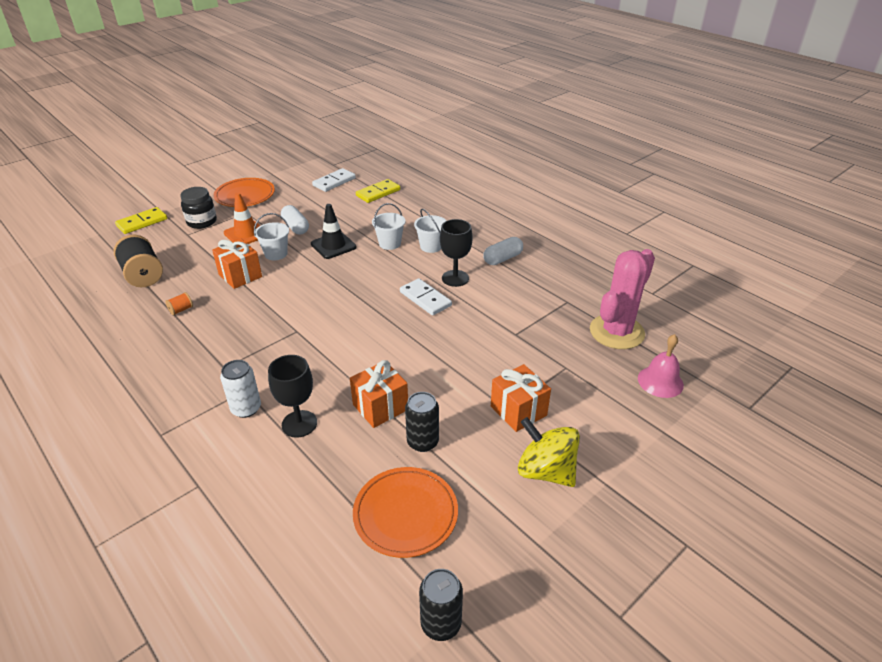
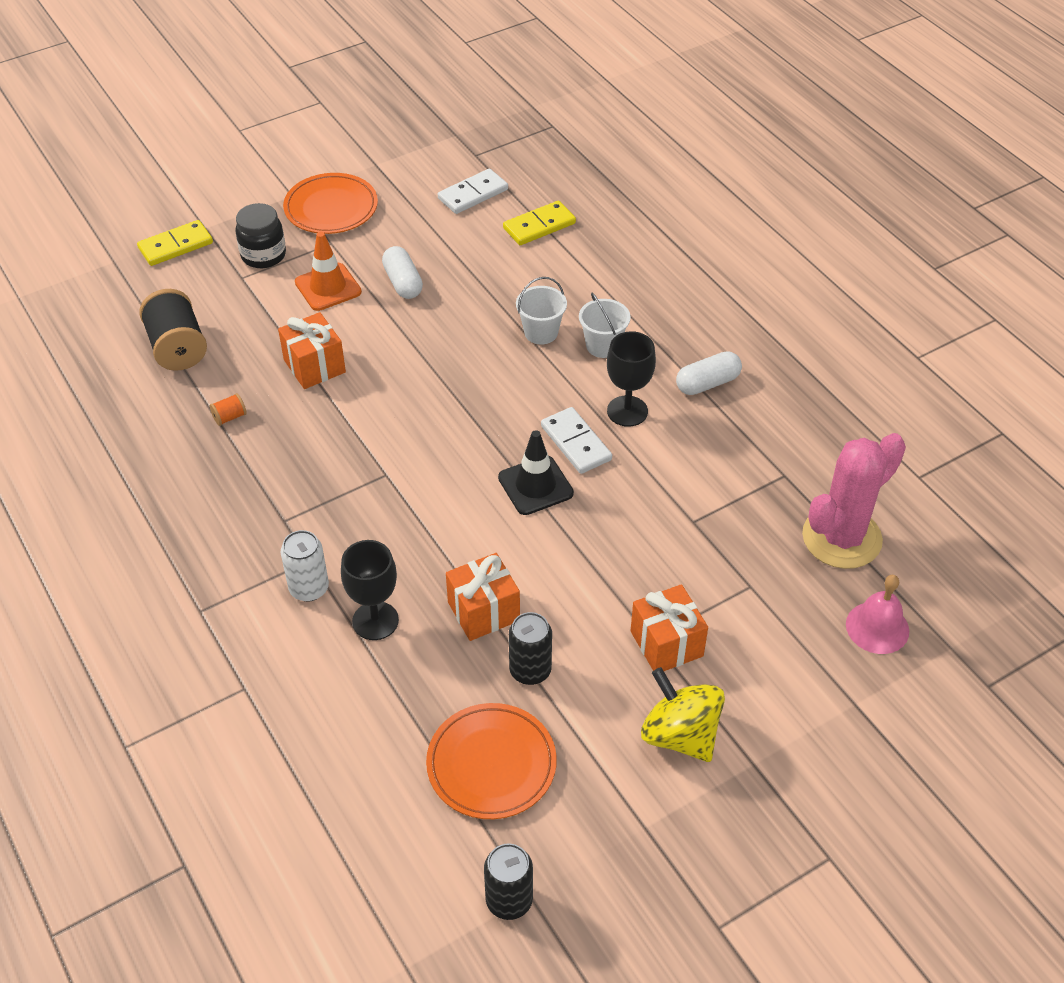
camera: 10 degrees right, 10 degrees up
white bucket [254,213,289,261] -> none
black traffic cone [311,204,357,259] -> black traffic cone moved to [498,430,574,515]

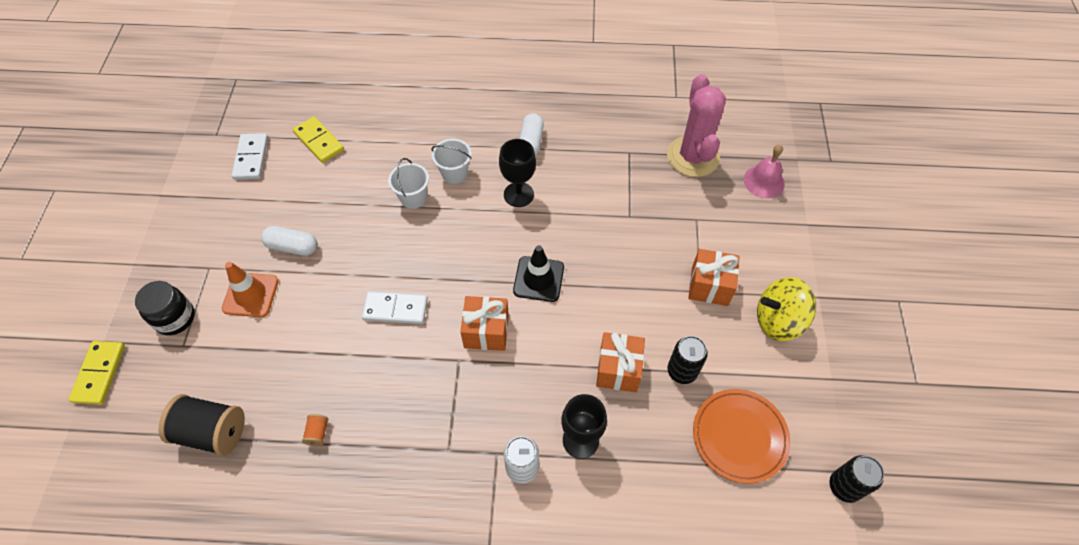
camera: 55 degrees left, 10 degrees up
orange gift [278,312,346,389] -> orange gift moved to [460,296,509,351]
orange plate [283,173,378,234] -> none
yellow domino [503,201,576,245] -> yellow domino turned 45 degrees counterclockwise [293,116,344,163]
white domino [541,407,612,474] -> white domino moved to [362,291,428,324]

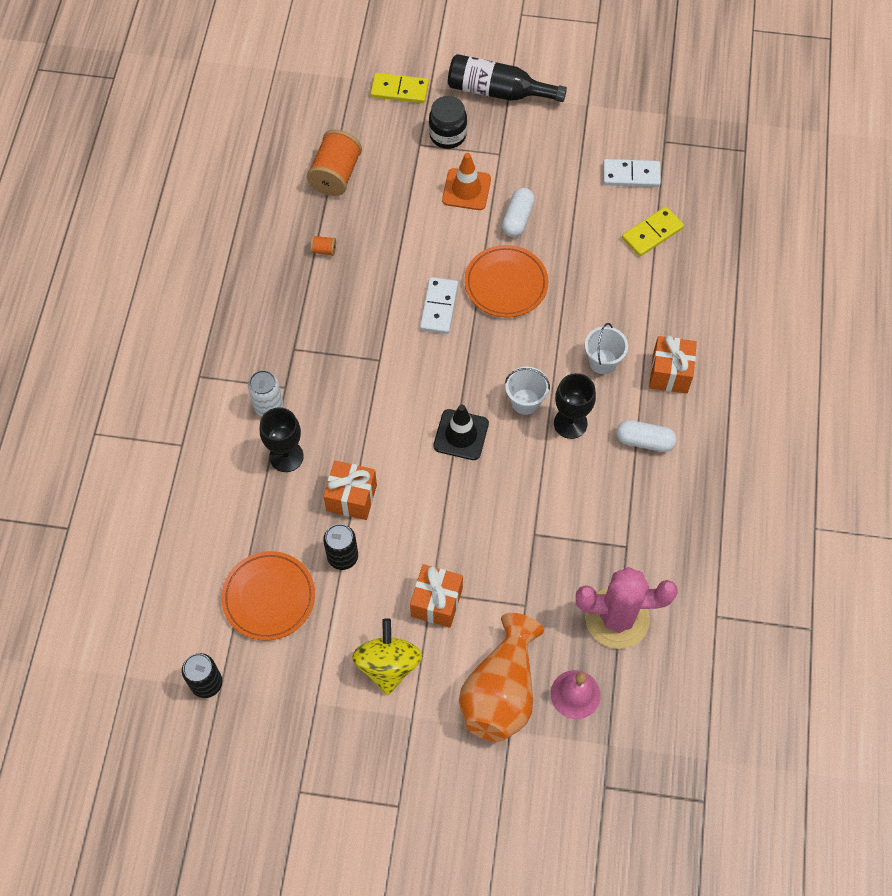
camera: 95 degrees right, 5 degrees up
black spool [159,394,245,456] -> orange spool [307,129,362,196]
white bucket [388,158,429,209] -> white bucket moved to [505,367,550,415]
orange gift [460,296,509,351] -> orange gift moved to [649,336,697,394]
none -> black bottle [448,54,567,102]
none -> orange vase [459,613,544,742]
none -> orange plate [464,245,549,318]

